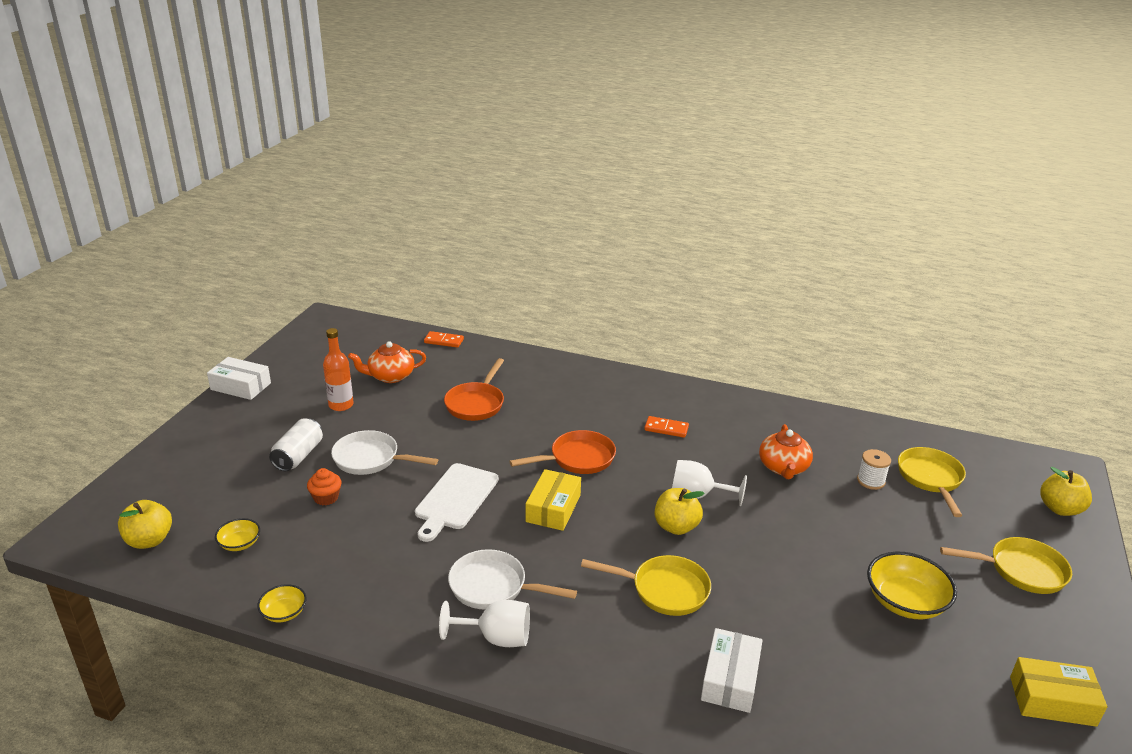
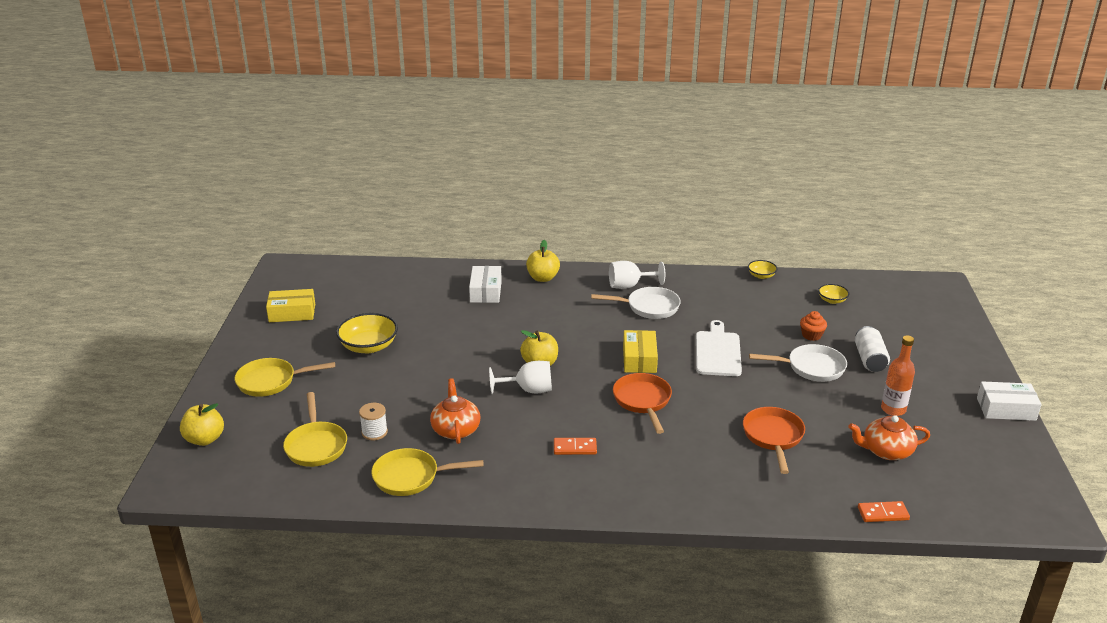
camera: 165 degrees right, 0 degrees up
yellow apple [118,500,172,549] -> yellow apple moved to [526,240,560,282]
orange teapot [348,341,426,383] -> orange teapot turned 150 degrees counterclockwise [848,415,930,460]
orange pan [509,430,616,474] -> orange pan turned 120 degrees clockwise [613,373,672,434]
yellow pan [581,555,711,616] -> yellow pan moved to [371,448,484,496]

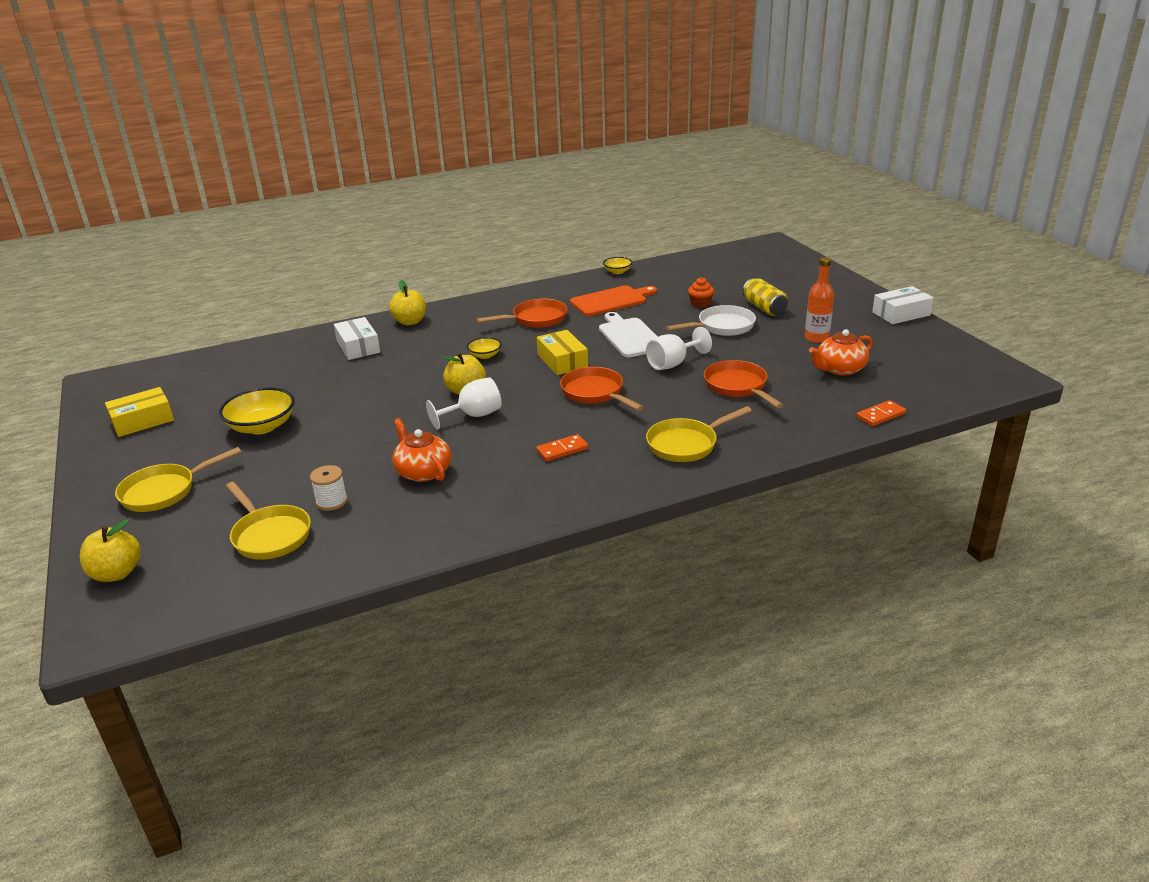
camera: 25 degrees left, 0 degrees up
yellow pan [371,448,484,496] -> yellow pan moved to [646,406,752,462]
white pan [591,287,681,319] -> orange pan [476,299,567,328]
white goblet [609,261,665,289] -> white goblet moved to [646,327,712,370]
yellow bowl [818,284,849,304] -> yellow bowl moved to [467,337,501,359]
white can [855,326,890,372] -> yellow can [743,278,788,316]
none -> orange cutting board [570,285,657,316]

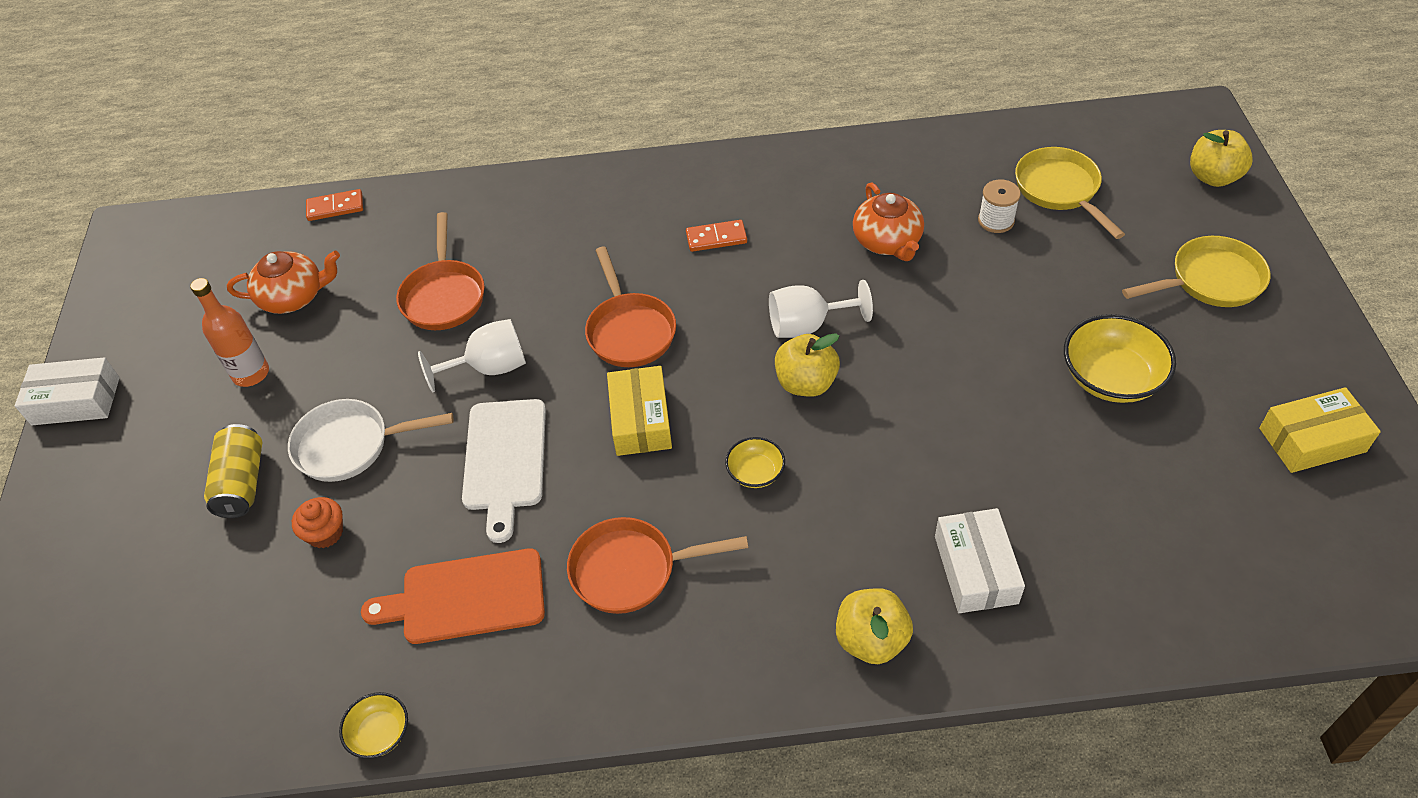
camera: 160 degrees left, 20 degrees up
yellow pan [646,406,752,462] -> none

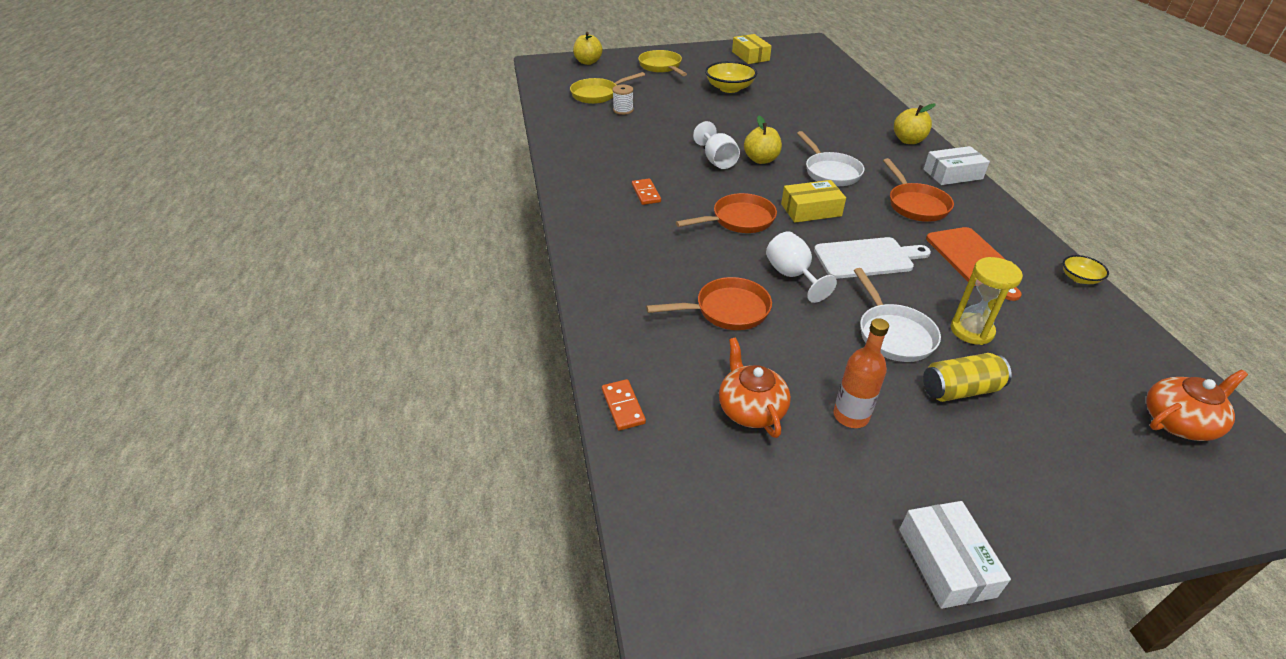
camera: 100 degrees left, 10 degrees down
orange cupcake [292,497,343,548] -> yellow hourglass [950,257,1023,345]
yellow bowl [725,437,785,488] -> white pan [797,131,864,186]
orange teapot [853,182,924,261] -> orange teapot moved to [1146,370,1248,441]
white box [935,508,1025,613] -> white box moved to [924,146,990,185]

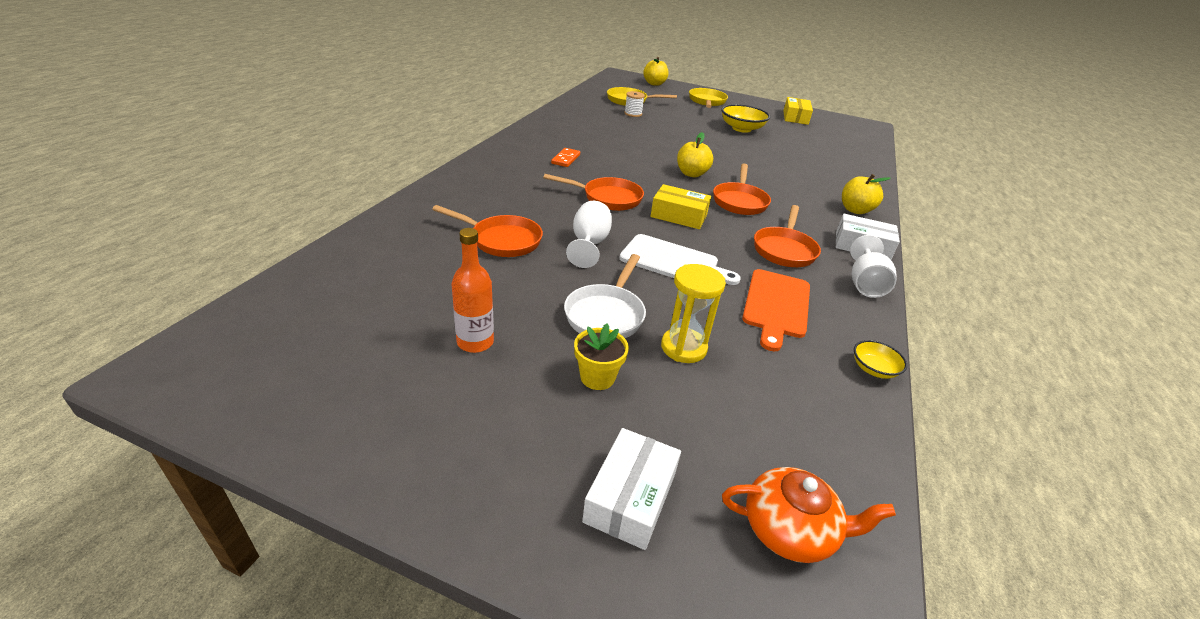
camera: 30 degrees right, 5 degrees down
orange domino [602,379,646,431] -> none
white goblet [693,121,740,169] -> white goblet moved to [850,235,897,298]
orange teapot [719,338,791,438] -> none
white pan [797,131,864,186] -> orange pan [713,164,771,215]
white box [899,501,1011,609] -> white box moved to [582,428,681,550]
yellow can [923,353,1012,402] -> yellow flower pot [574,324,629,390]

